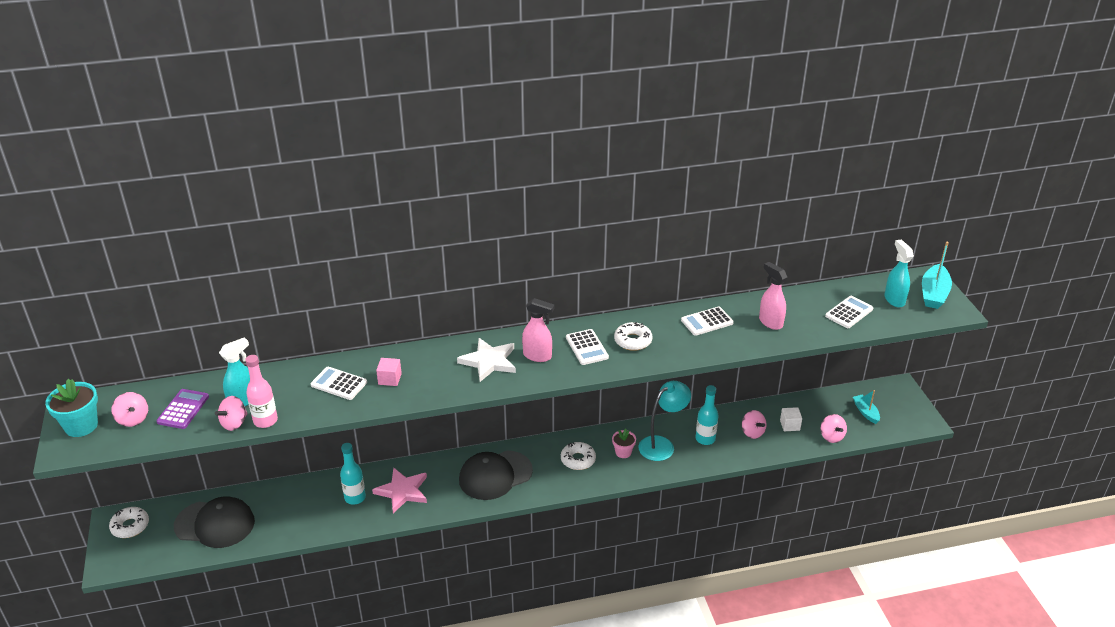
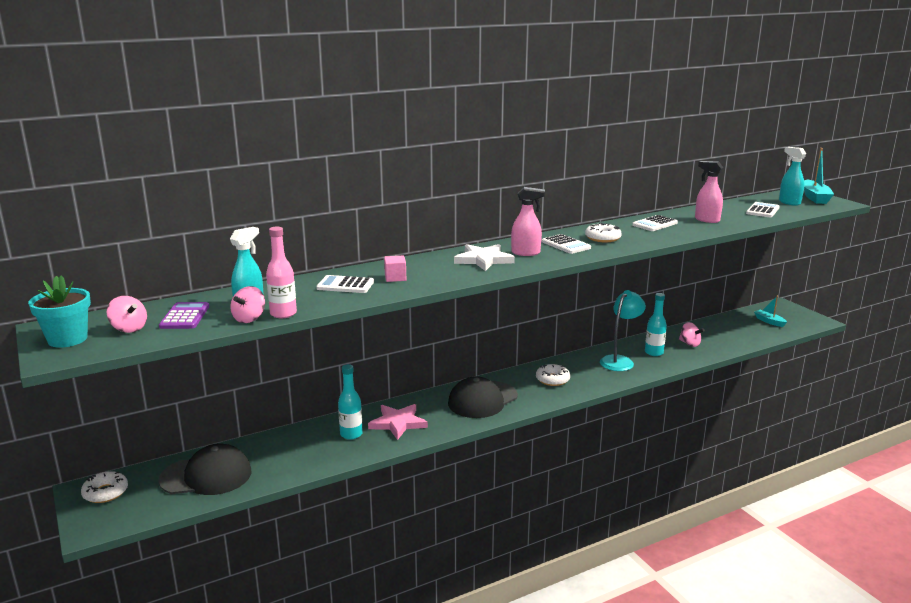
camera: 15 degrees left, 15 degrees down
pink flower pot [612,428,636,458] -> none
white cube [780,407,802,431] -> none
pink spinning top [820,414,847,443] -> none

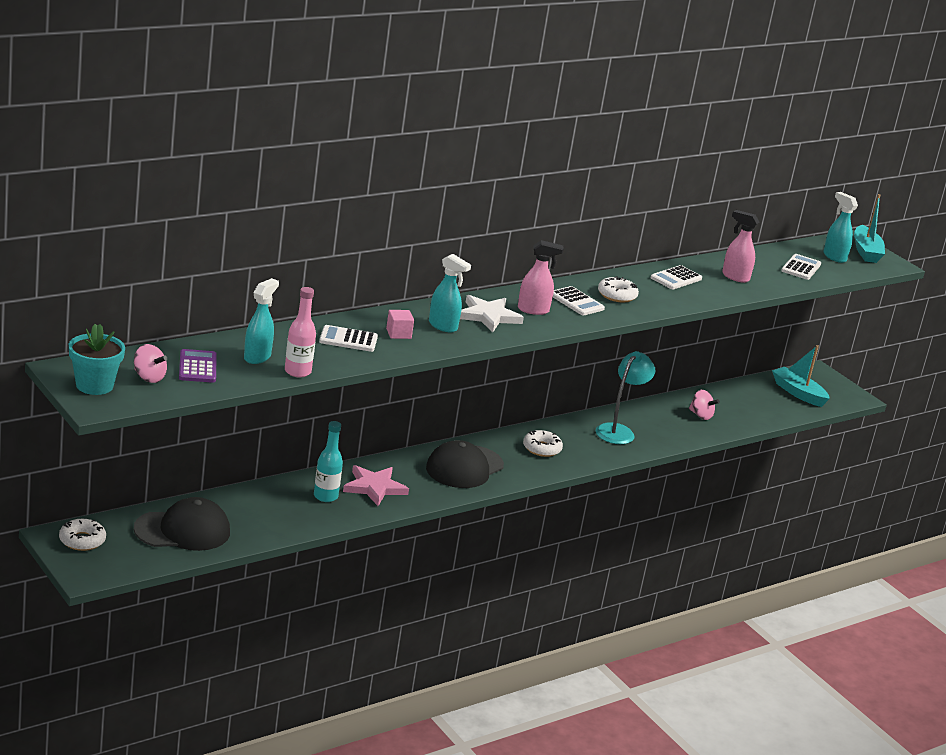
camera: 10 degrees left, 5 degrees up
pink spinning top [230,286,265,323] -> none
turquoise bottle [645,293,667,356] -> none
turquoise boat [754,296,787,327] -> turquoise boat [772,345,830,407], size x1.61
none -> turquoise spray bottle [429,254,471,333]

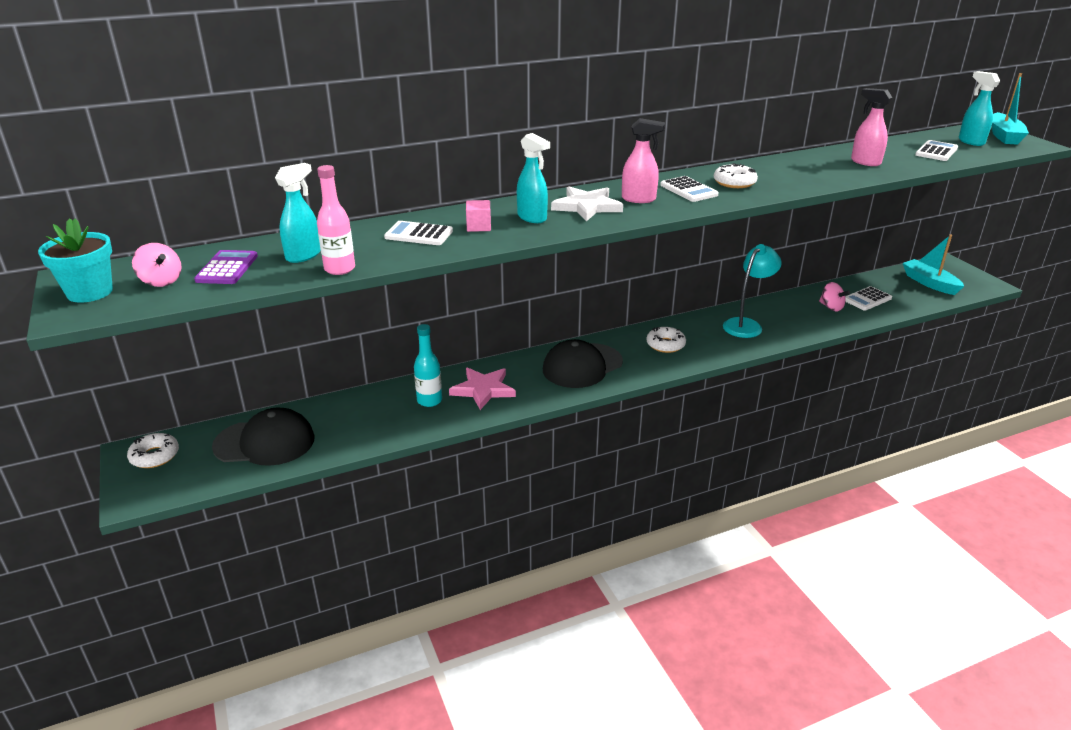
camera: 15 degrees right, 5 degrees up
white calculator [651,265,702,289] -> white calculator moved to [845,286,892,311]

